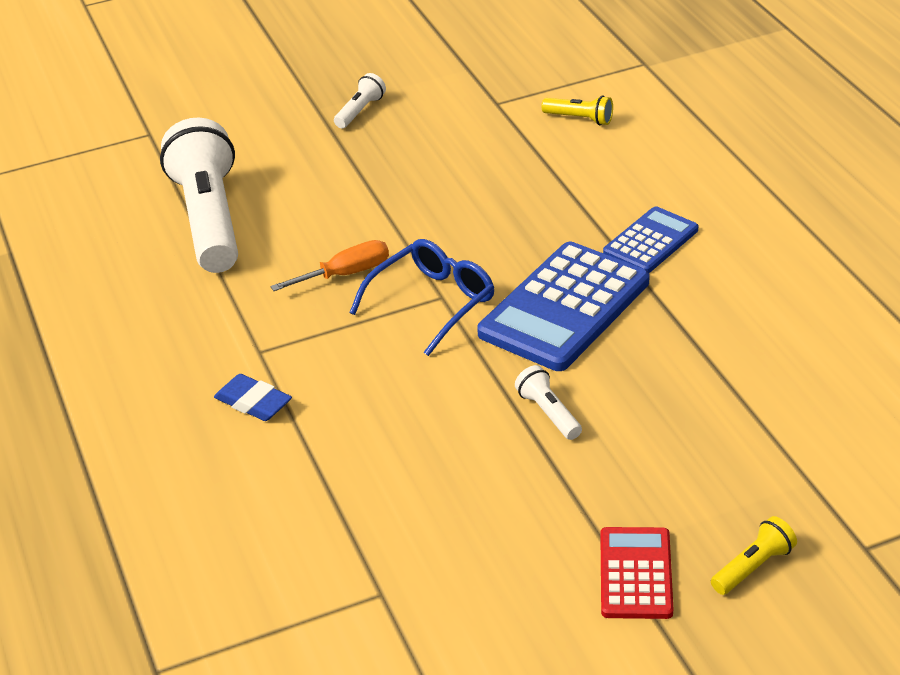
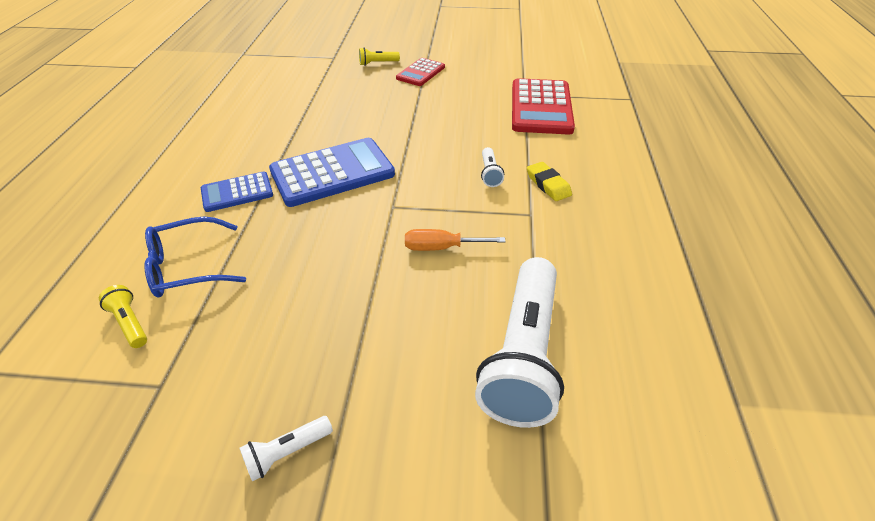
camera: 155 degrees left, 5 degrees up
blue eraser [214,374,292,421] -> yellow eraser [527,162,572,201]
blue glasses [349,239,495,356] -> blue glasses moved to [144,216,246,298]
white flashlight [515,365,582,440] -> white flashlight moved to [481,147,504,187]
none -> red calculator [512,78,575,135]

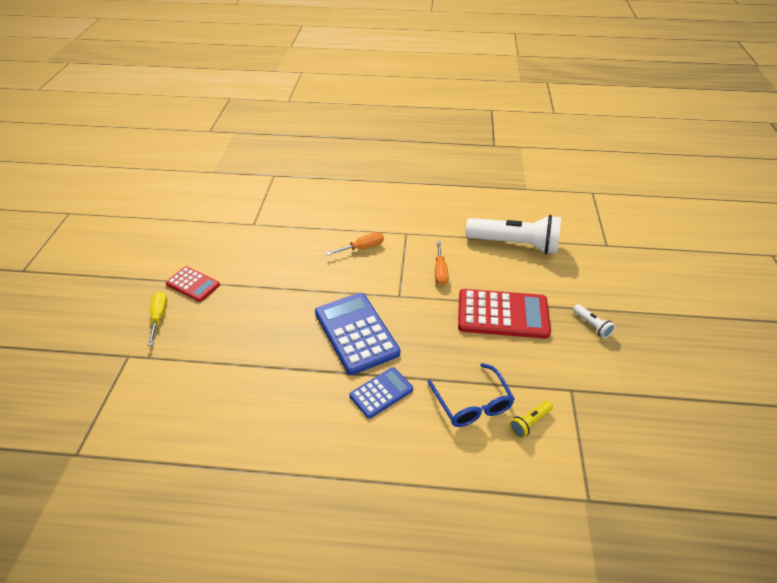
camera: 90 degrees left, 0 degrees up
blue calculator [201,172,273,212] -> blue calculator turned 105 degrees counterclockwise [349,367,413,419]
yellow flashlight [359,48,400,66] -> yellow screwdriver [147,292,167,346]
white flashlight [481,147,504,187] -> orange screwdriver [326,232,384,255]
red calculator [512,78,575,135] -> red calculator moved to [458,289,551,339]
yellow eraser [527,162,572,201] -> none

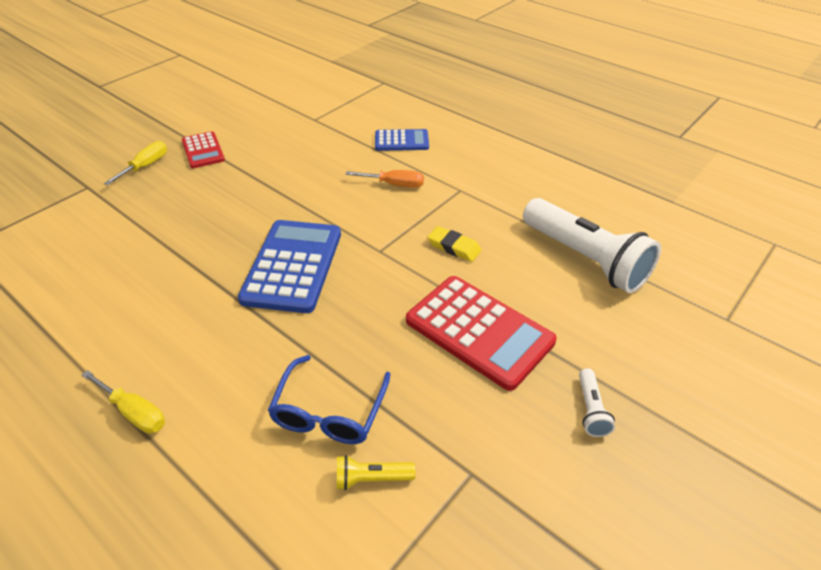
camera: 35 degrees right, 0 degrees up
blue calculator [349,367,413,419] -> blue calculator moved to [375,129,429,151]
orange screwdriver [435,241,448,286] -> yellow eraser [428,226,481,262]
none -> yellow screwdriver [82,370,165,433]

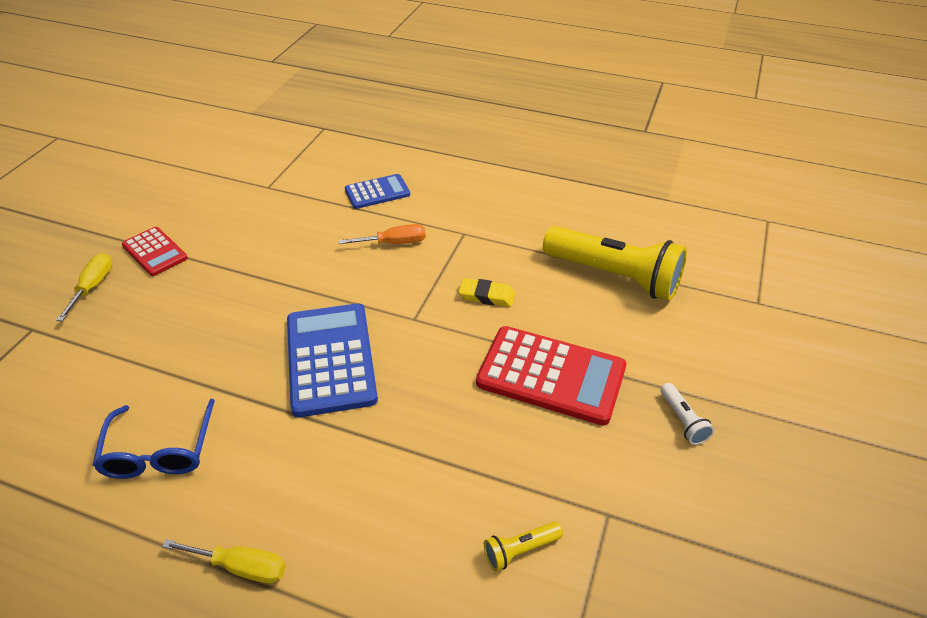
camera: 20 degrees left, 0 degrees up
blue glasses [268,355,391,444] -> blue glasses moved to [92,399,215,479]
white flashlight [523,198,661,293] -> yellow flashlight [543,226,687,301]

